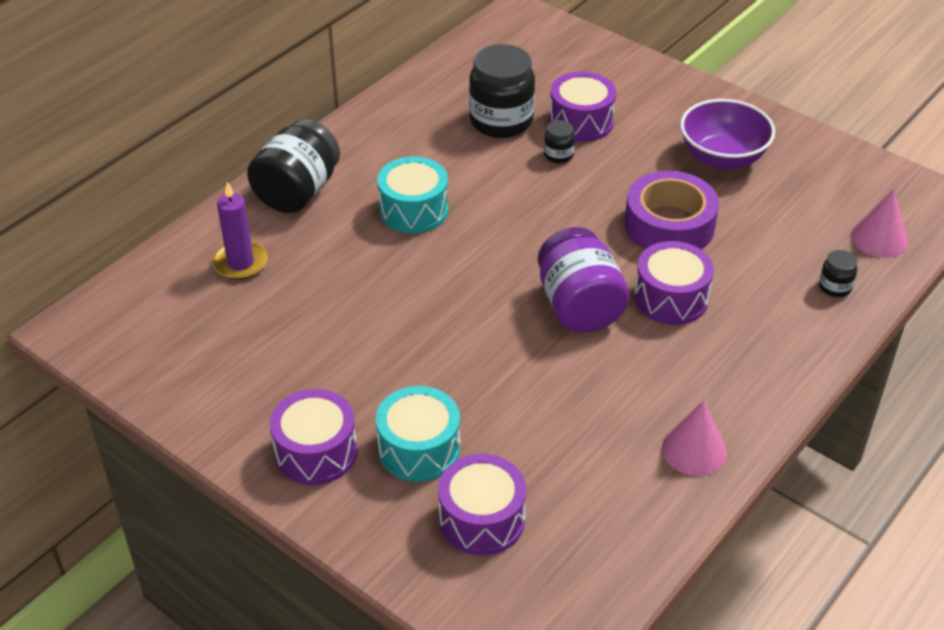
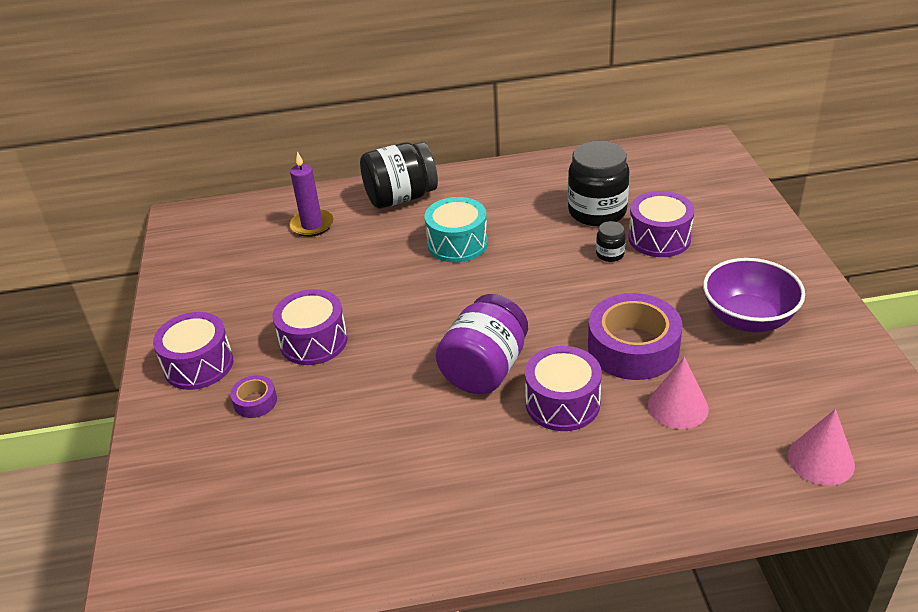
camera: 45 degrees right, 5 degrees down
turquoise drum [376,386,460,482] -> purple tape [230,375,277,418]
purple drum [438,454,526,556] -> purple drum moved to [272,289,348,365]
pink cone [662,401,727,476] -> pink cone moved to [648,357,709,429]
black jar [819,250,857,297] -> none

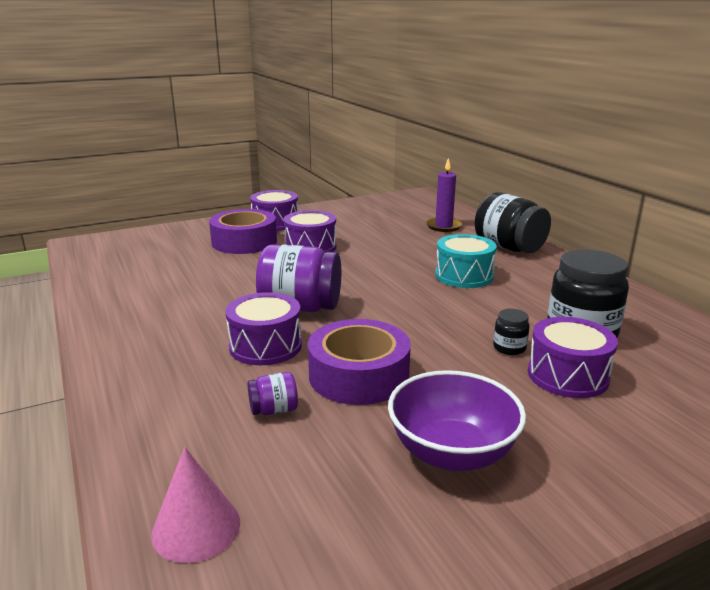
camera: 70 degrees right, 15 degrees down
purple tape [230,375,277,418] -> purple tape [209,209,277,254], size x2.14
pink cone [648,357,709,429] -> purple jar [248,372,298,415]

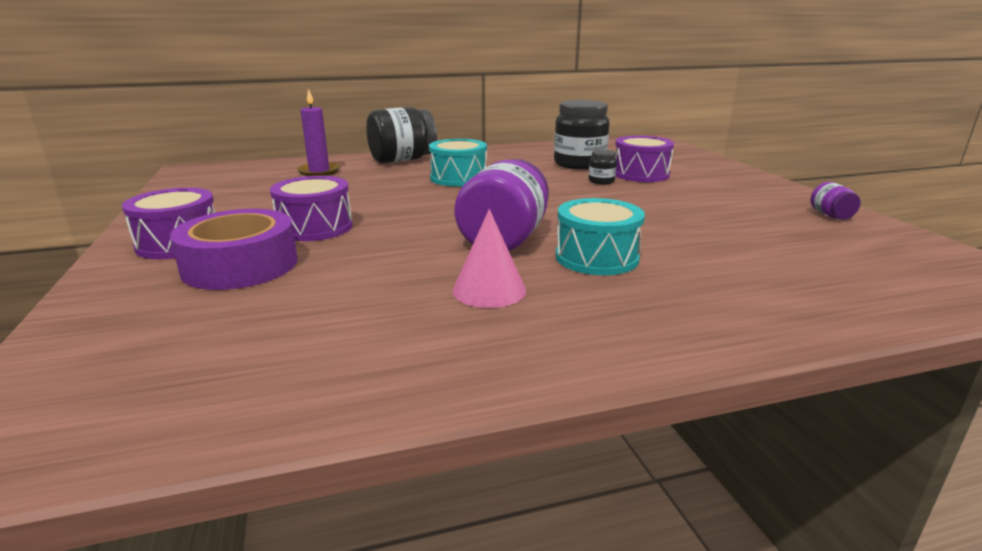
camera: 80 degrees left, 0 degrees up
pink cone [151,447,240,563] -> pink cone moved to [453,209,526,308]
purple drum [225,292,302,365] -> turquoise drum [556,198,645,275]
purple jar [248,372,298,415] -> purple jar moved to [810,182,861,220]
purple tape [308,319,411,405] -> none
purple bowl [388,370,526,471] -> none

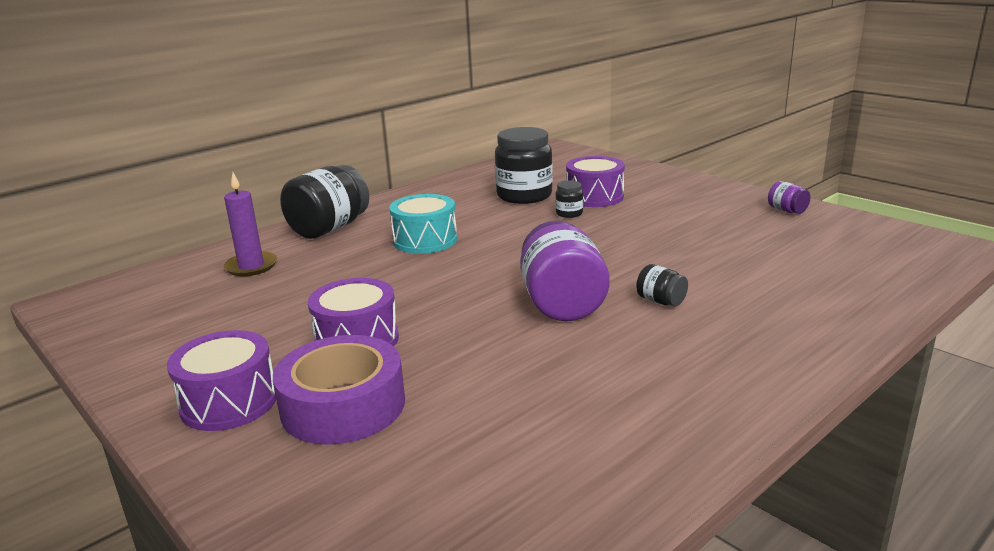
camera: 25 degrees left, 0 degrees up
pink cone [453,209,526,308] -> none
turquoise drum [556,198,645,275] -> black jar [636,264,688,306]

